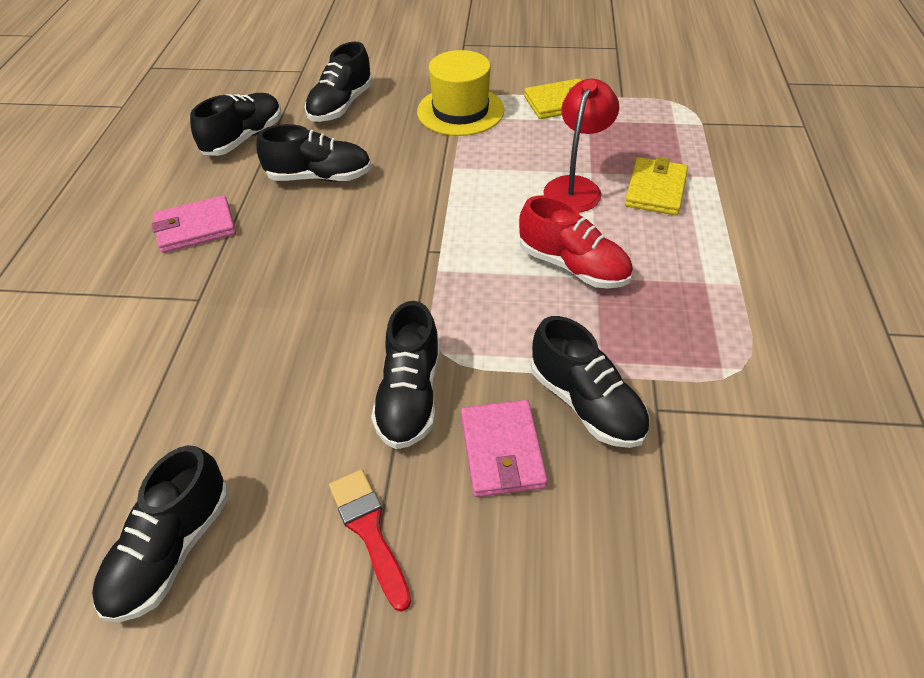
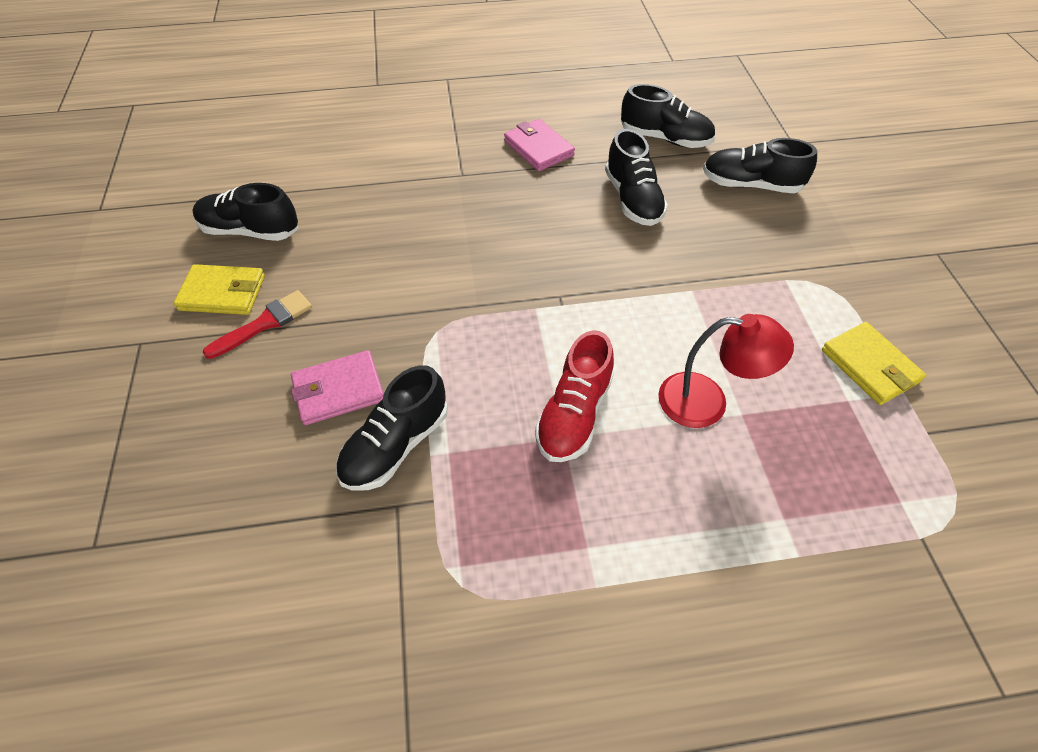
camera: 75 degrees right, 5 degrees up
black shoe [371,301,440,449] -> none
yellow hat [417,50,504,136] -> none
yellow wallet [625,157,688,215] -> yellow wallet moved to [174,264,265,315]

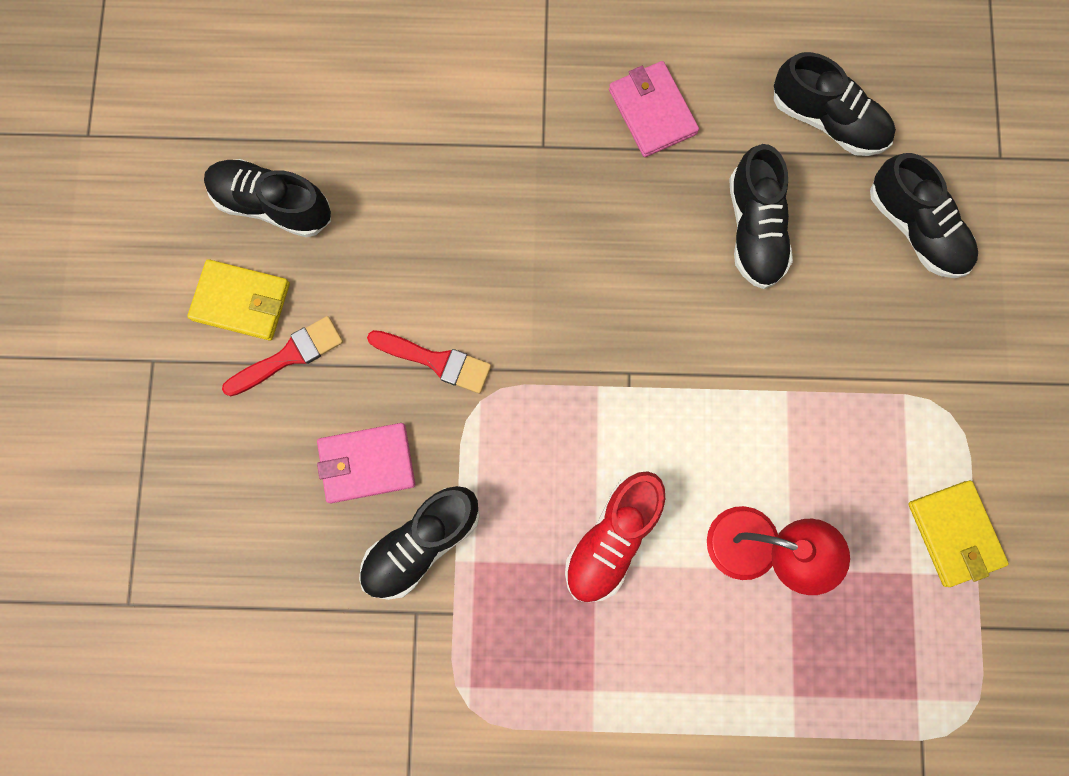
camera: 10 degrees right, 25 degrees up
black shoe [703,138,817,193] -> black shoe turned 150 degrees counterclockwise [870,153,978,278]
none -> red brush [367,330,491,394]

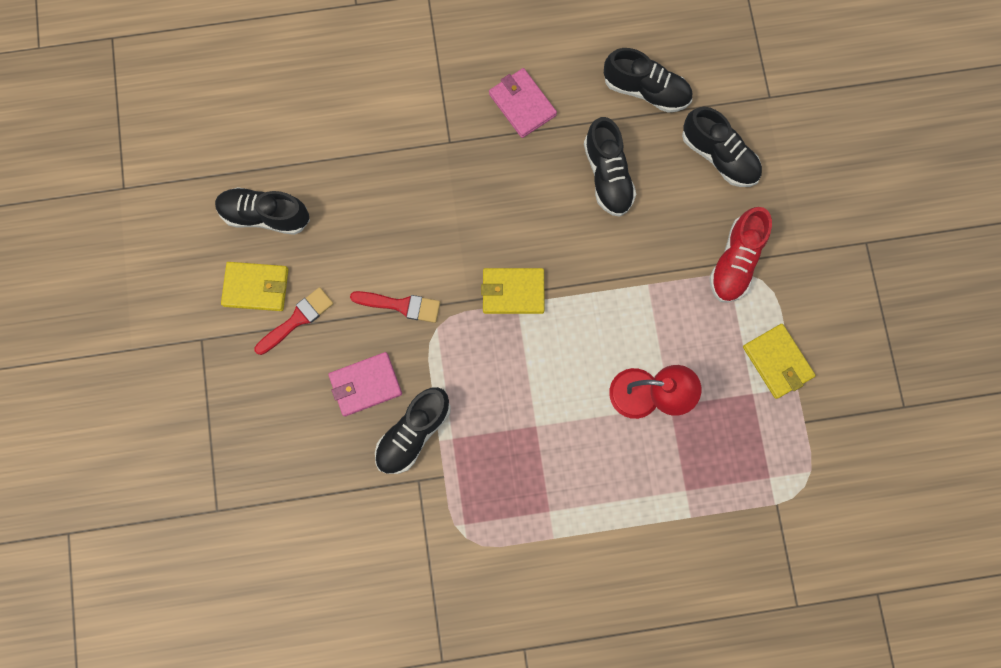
camera: 10 degrees left, 0 degrees up
red shoe [565,471,665,603] -> red shoe moved to [709,207,772,303]
none -> yellow wallet [481,268,545,314]

